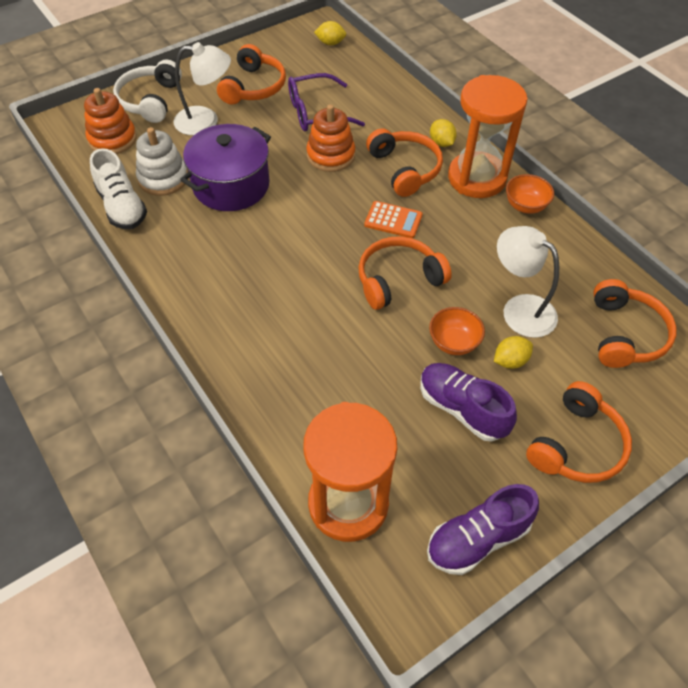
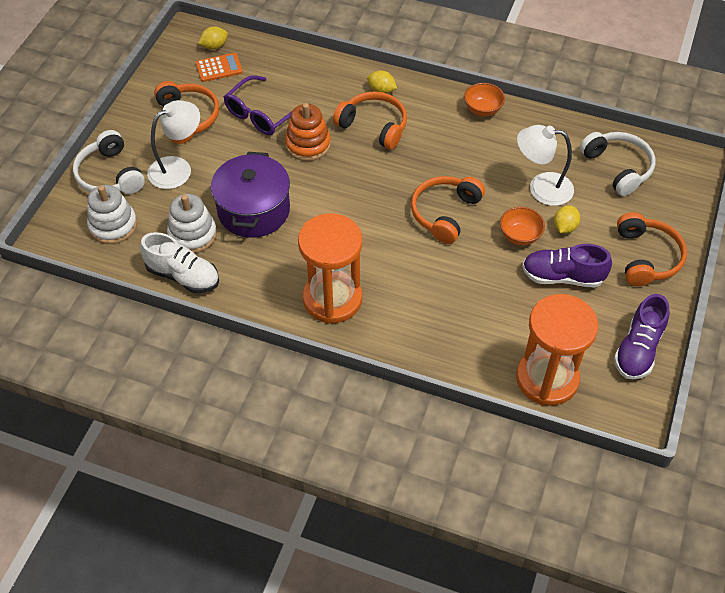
camera: 35 degrees left, 0 degrees up
orange stacking toy [84,88,137,154] -> white stacking toy [87,185,137,244]
orange calculator [364,201,423,238] -> orange calculator moved to [196,53,243,82]
orange hourglass [448,75,527,198] -> orange hourglass moved to [298,214,362,324]
orange headphones [593,279,677,368] -> white headphones [580,132,655,196]

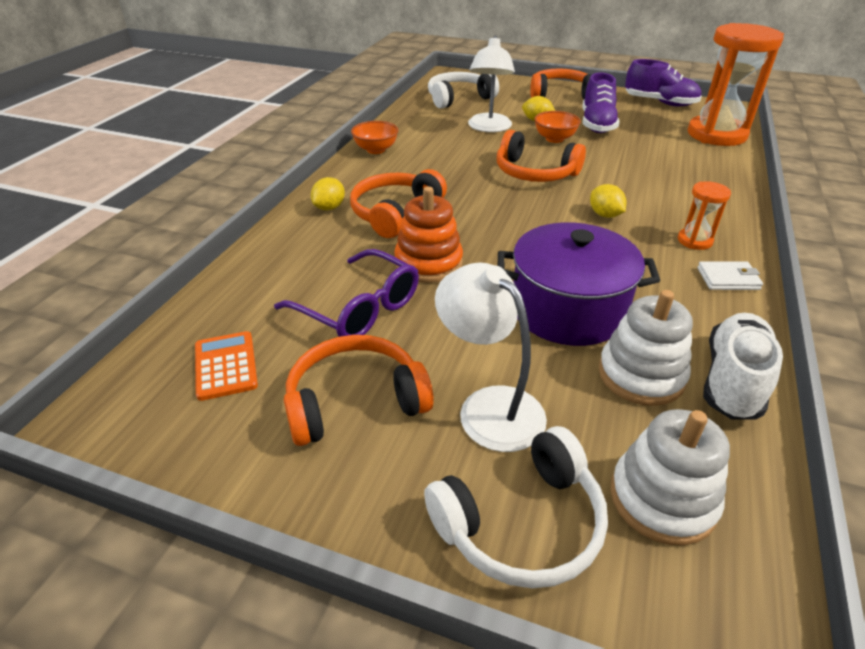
camera: 90 degrees left, 15 degrees down
yellow lemon [198,26,228,50] -> yellow lemon moved to [590,184,626,218]
orange hourglass [298,214,362,324] -> orange hourglass [678,181,731,250], size x0.45
none -> white wallet [697,261,763,290]

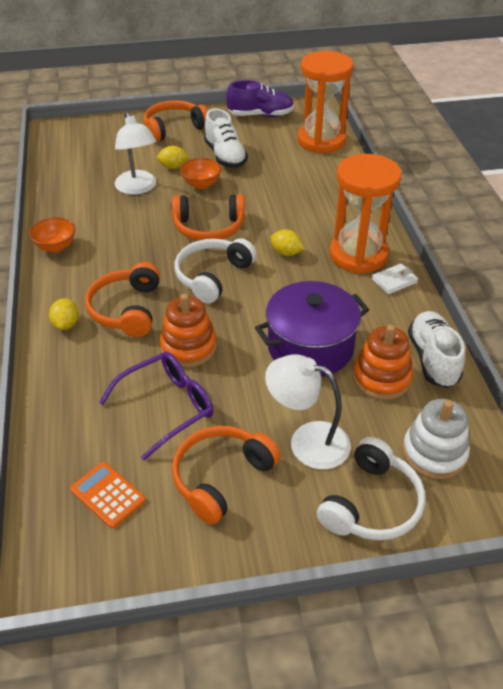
camera: 30 degrees left, 5 degrees up
purple glasses [274,249,419,337] -> purple glasses turned 45 degrees counterclockwise [99,352,214,461]
white headphones [428,72,499,109] -> white headphones moved to [174,238,257,304]
purple shoe [583,72,620,133] -> white shoe [204,108,248,168]
white stacking toy [599,290,693,406] -> orange stacking toy [353,325,413,400]
orange hourglass [678,181,731,250] -> orange hourglass [329,154,402,274], size x2.24

